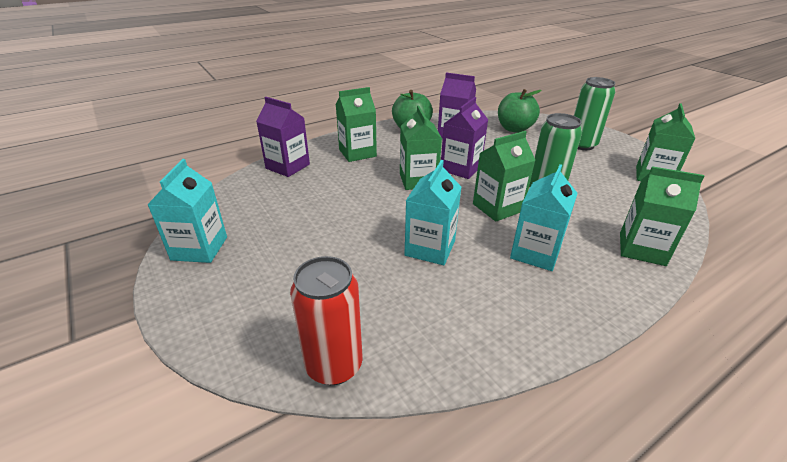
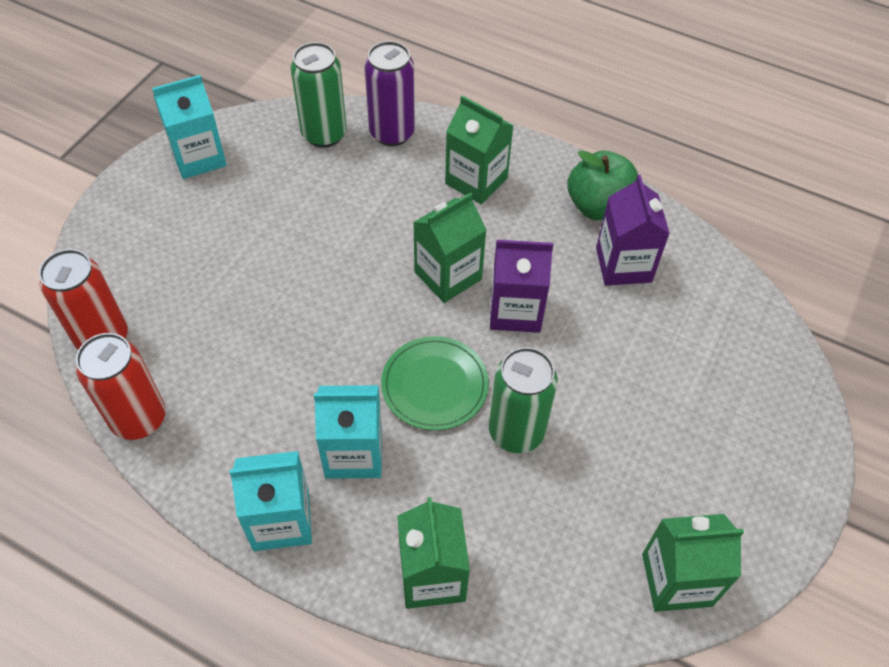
camera: 60 degrees right, 20 degrees up
purple carton [256,97,310,177] -> purple can [365,41,415,146]
turquoise carton [405,160,461,265] -> turquoise carton moved to [229,451,312,551]
green carton [473,131,535,222] -> green plate [381,336,489,431]
green apple [498,89,542,133] -> none
green can [574,77,615,150] -> green can moved to [291,42,347,148]
none -> red can [76,333,166,440]

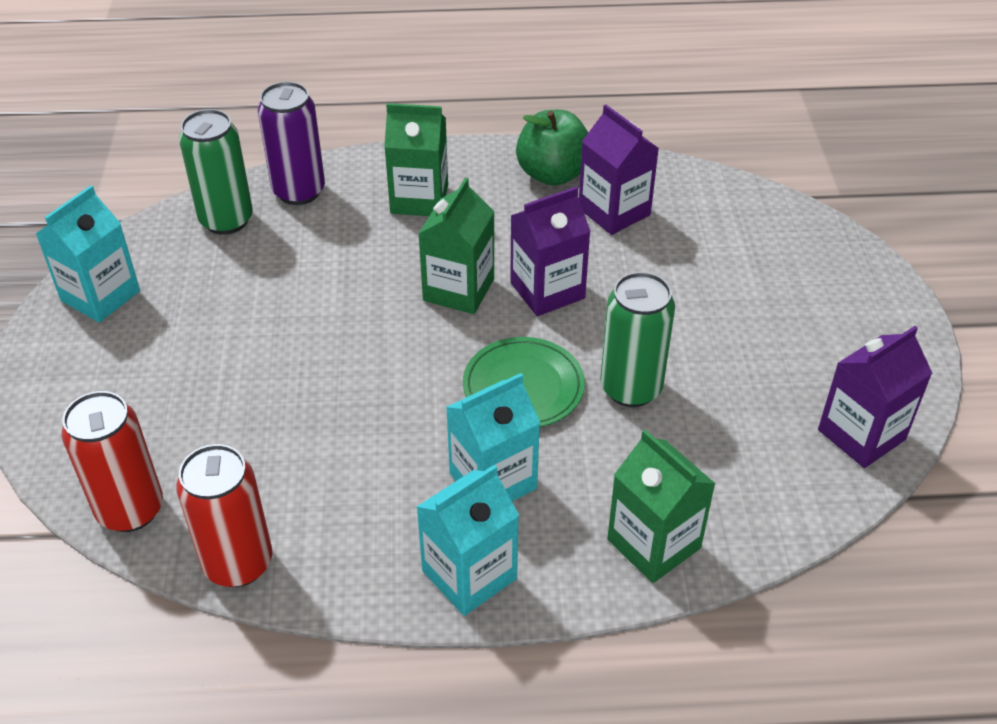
camera: 30 degrees left, 10 degrees down
green carton [642,514,744,612] -> purple carton [818,326,932,468]

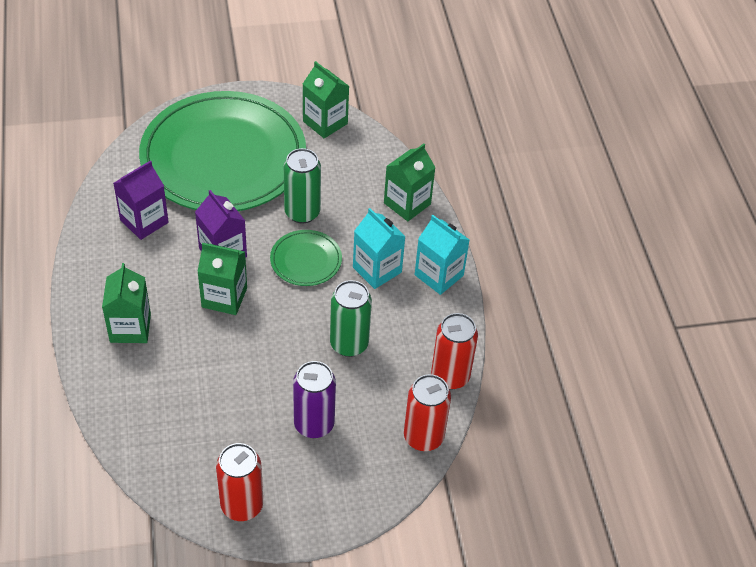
camera: 100 degrees left, 5 degrees up
turquoise carton [36,185,140,323] -> red can [216,443,263,521]
green can [179,109,253,235] -> green can moved to [330,280,372,357]
purple can [258,82,325,205] -> purple can moved to [293,361,336,438]
green apple [516,110,589,186] -> none
purple carton [818,326,932,468] -> green carton [303,61,349,138]
none -> green plate [139,91,306,211]

